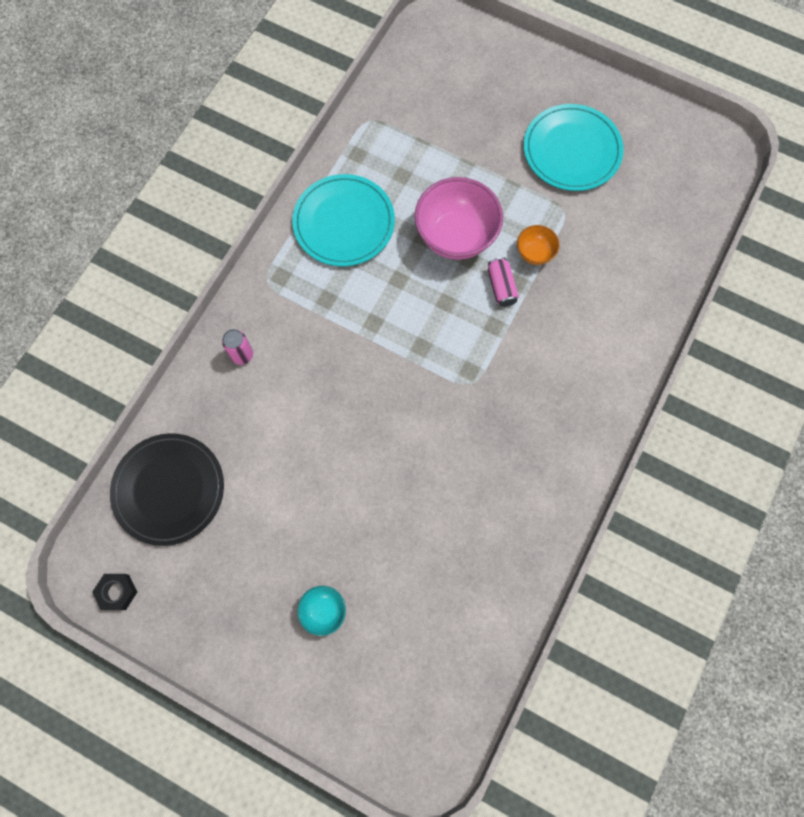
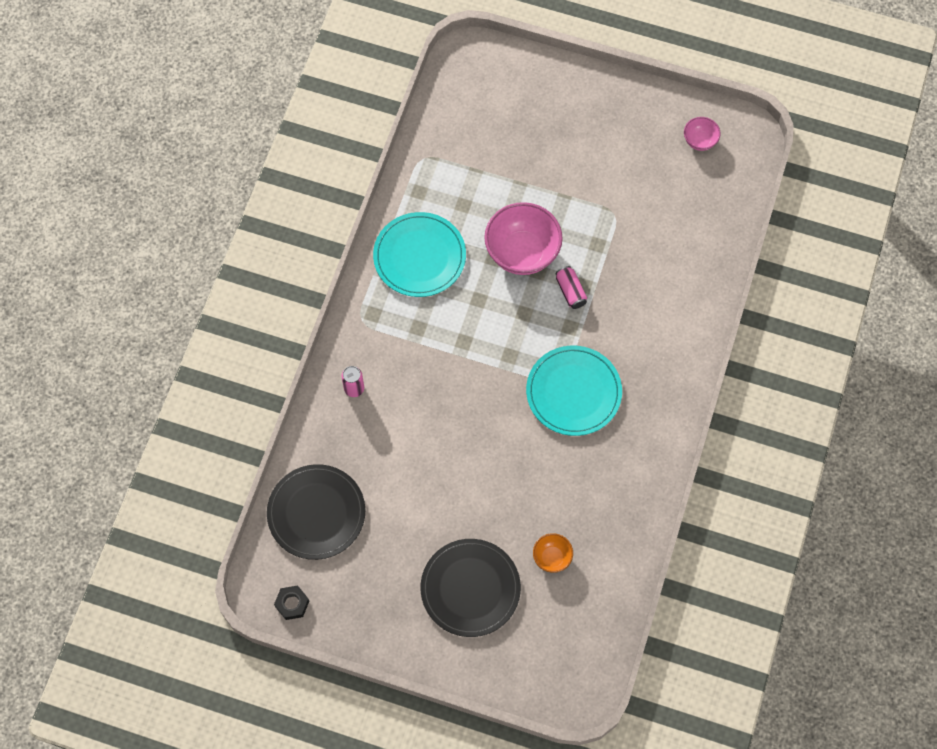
camera: 10 degrees left, 5 degrees down
turquoise bowl [297,586,346,636] -> black plate [421,539,521,637]
orange bowl [517,225,560,265] -> orange bowl moved to [533,533,573,573]
turquoise plate [524,104,624,191] -> turquoise plate moved to [526,346,622,436]
none -> pink bowl [684,117,721,151]

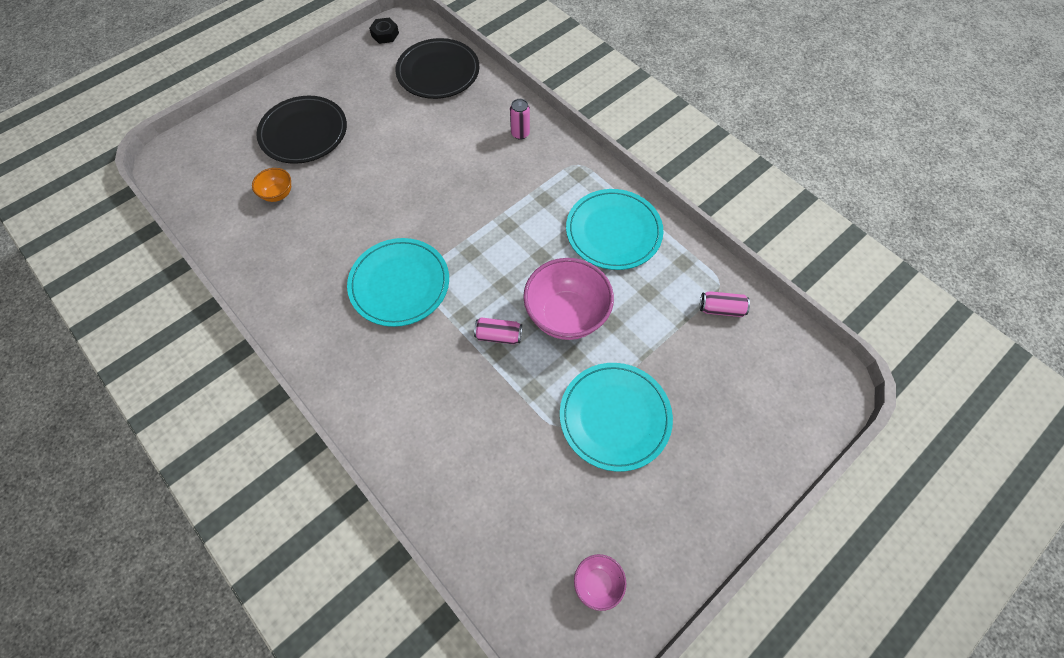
camera: 120 degrees right, 5 degrees down
none -> turquoise plate [560,363,673,472]
none -> pink can [700,291,750,317]

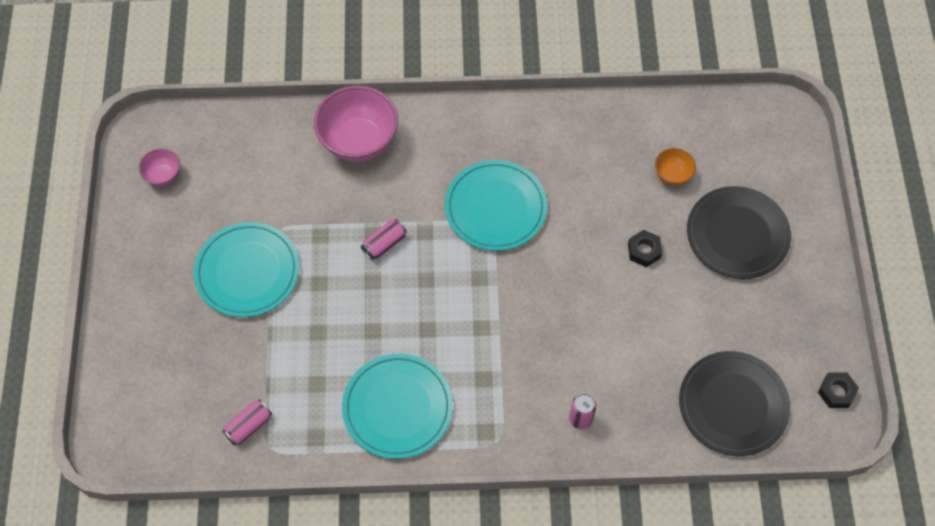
camera: 130 degrees right, 0 degrees up
pink bowl [523,258,614,340] -> pink bowl moved to [314,86,398,162]
none -> black nut [628,230,662,267]

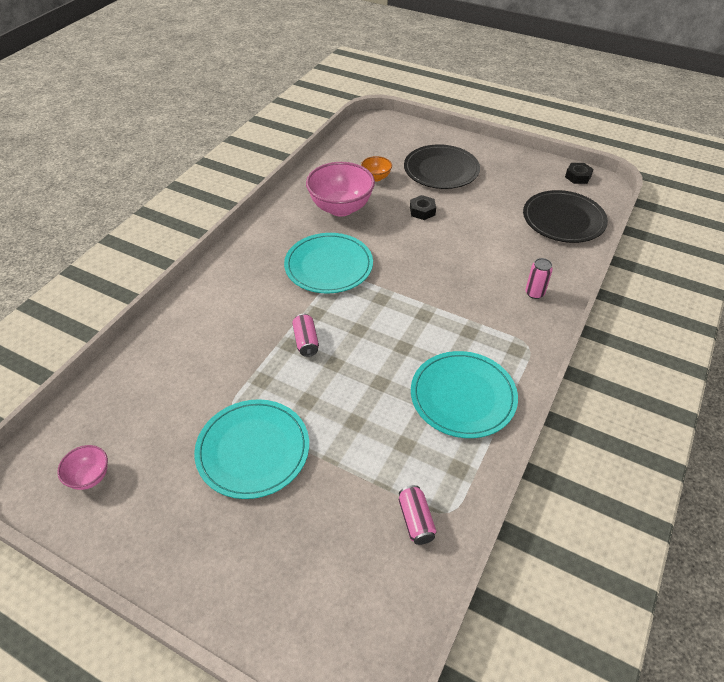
camera: 60 degrees left, 15 degrees down
pink bowl [314,86,398,162] -> pink bowl moved to [306,162,375,216]

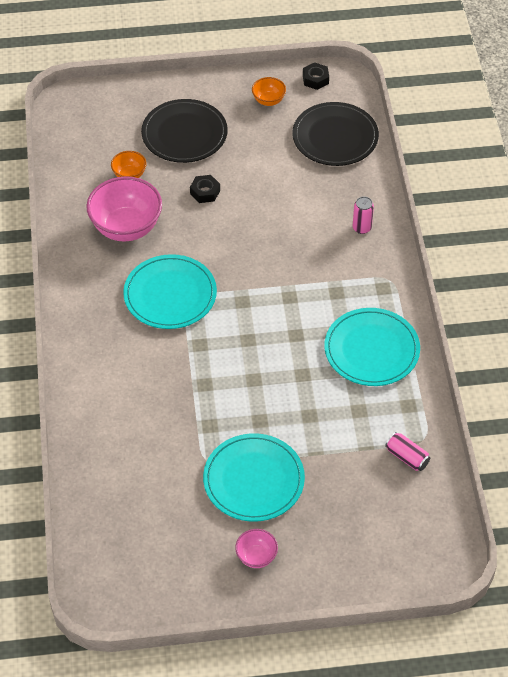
camera: 35 degrees left, 5 degrees up
pink bowl [57,445,108,490] -> pink bowl moved to [235,529,278,568]
pink can [292,314,319,357] -> none
none -> orange bowl [252,77,286,106]

